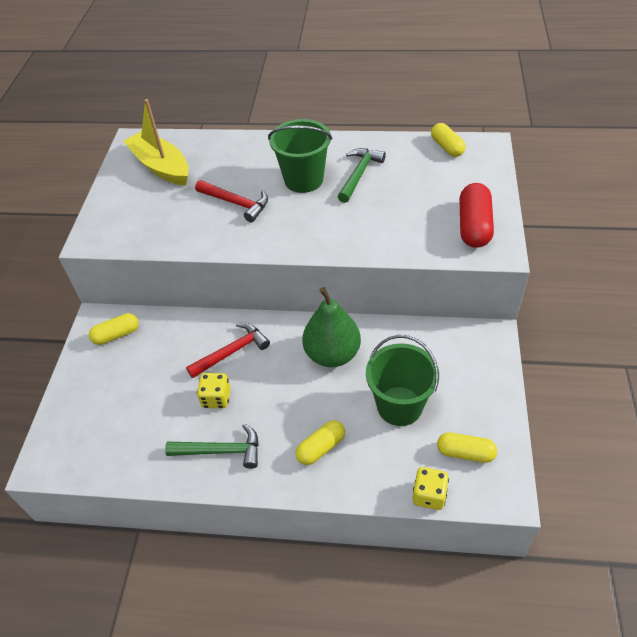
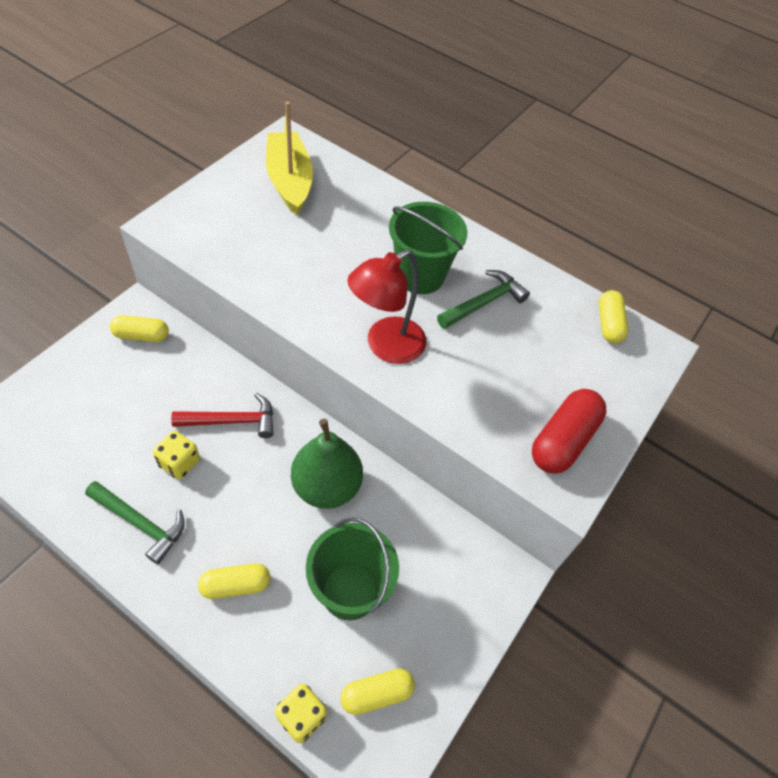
camera: 20 degrees right, 5 degrees up
red hammer [195,180,268,222] -> none
yellow capsule [437,433,497,463] -> yellow capsule turned 60 degrees counterclockwise [340,669,415,715]
none -> red lamp [347,249,426,364]

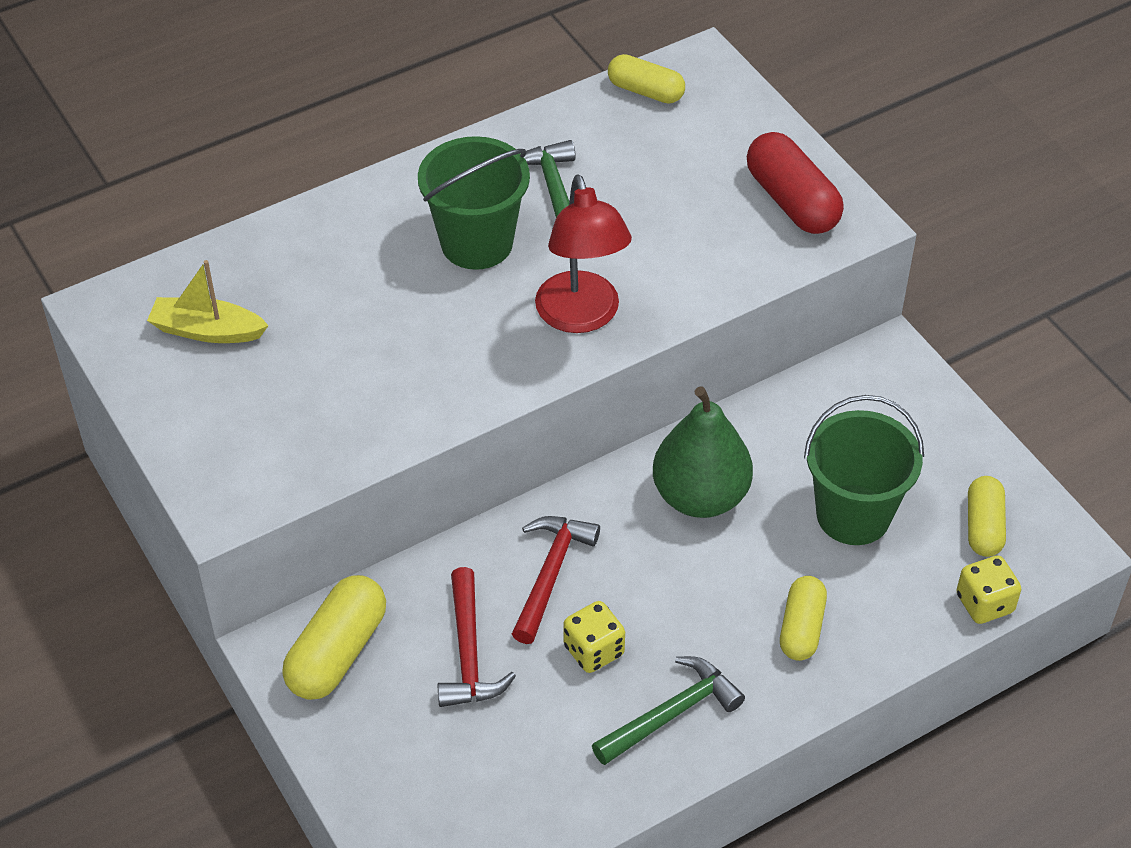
camera: 60 degrees left, 5 degrees down
yellow capsule [110,315,169,342] -> yellow capsule [282,575,386,700], size x1.51
yellow boat [266,101,313,215] -> yellow boat [147,260,269,343], size x0.64
none -> red hammer [437,567,516,707]

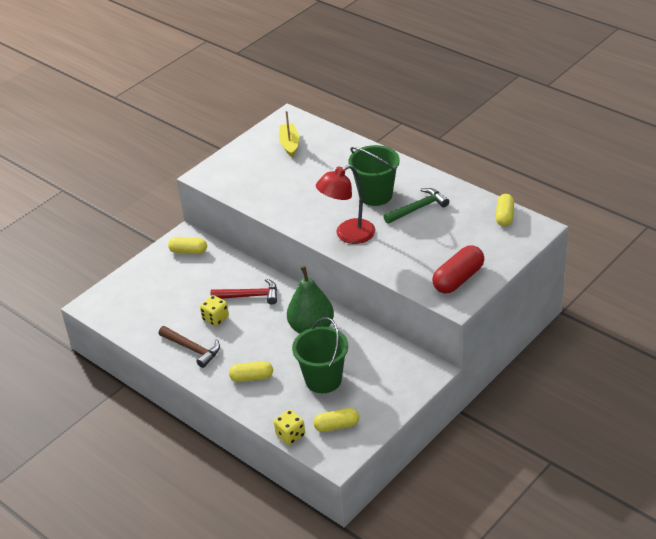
camera: 75 degrees right, 10 degrees down
yellow capsule [282,575,386,700] -> yellow capsule [168,237,207,254], size x0.66
red hammer [437,567,516,707] -> none
green hammer [592,656,745,765] -> brown hammer [159,326,220,368]

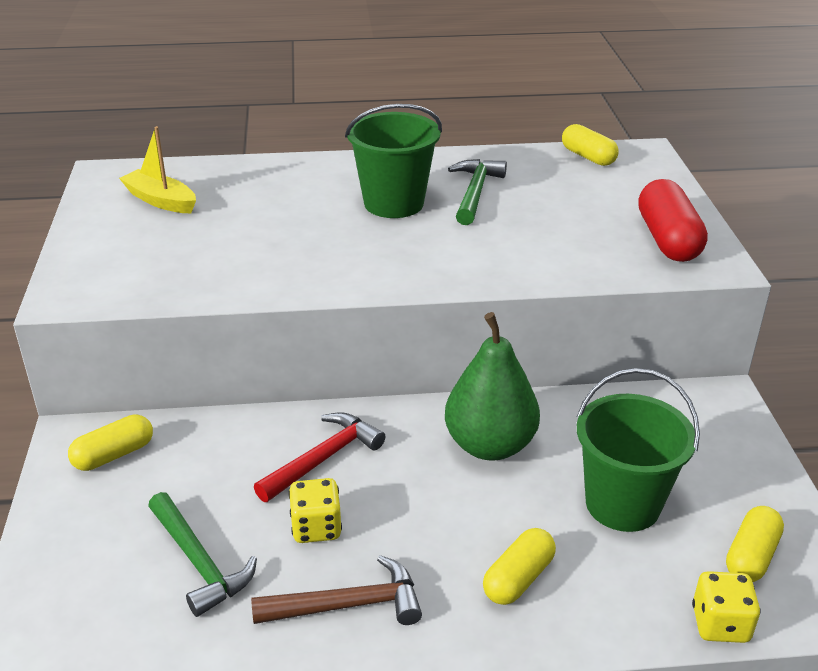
camera: 50 degrees left, 5 degrees down
red lamp [316,165,375,244] -> none
none -> green hammer [148,492,257,617]

